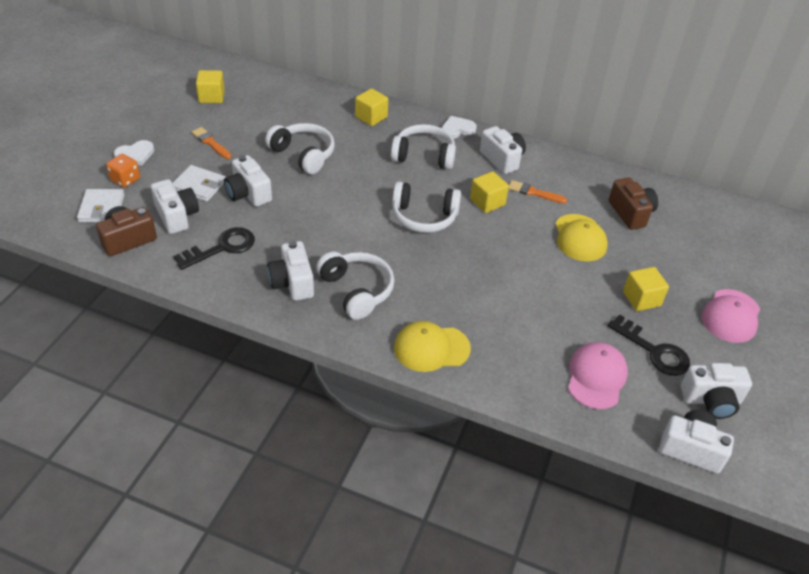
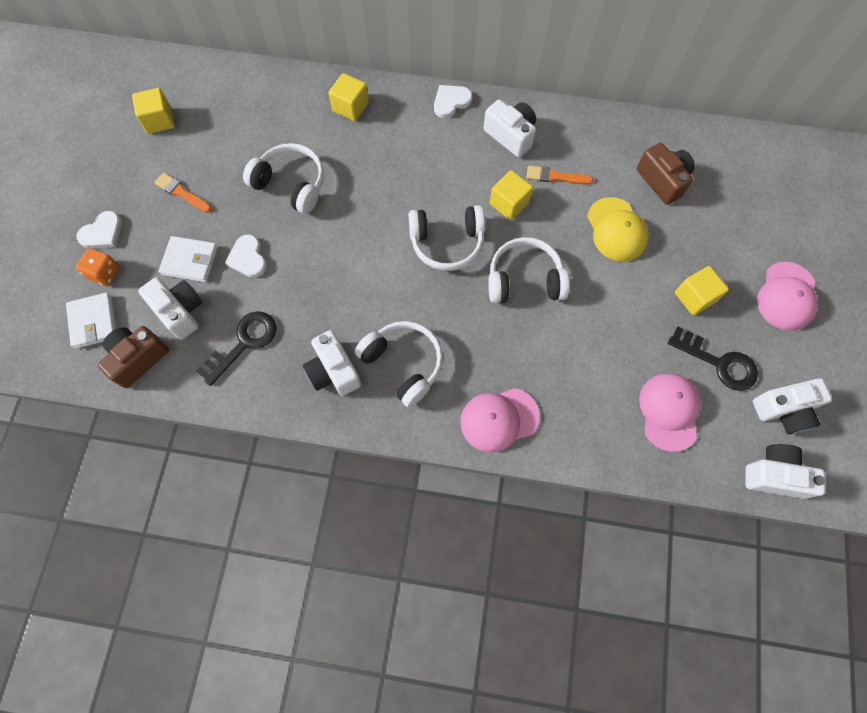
camera: 10 degrees left, 25 degrees up
white camera [224,155,272,207] -> white heart [225,234,267,278]
white headphones [391,124,456,170] -> white headphones moved to [488,237,569,303]
yellow cap [394,321,471,372] -> pink cap [460,388,540,452]

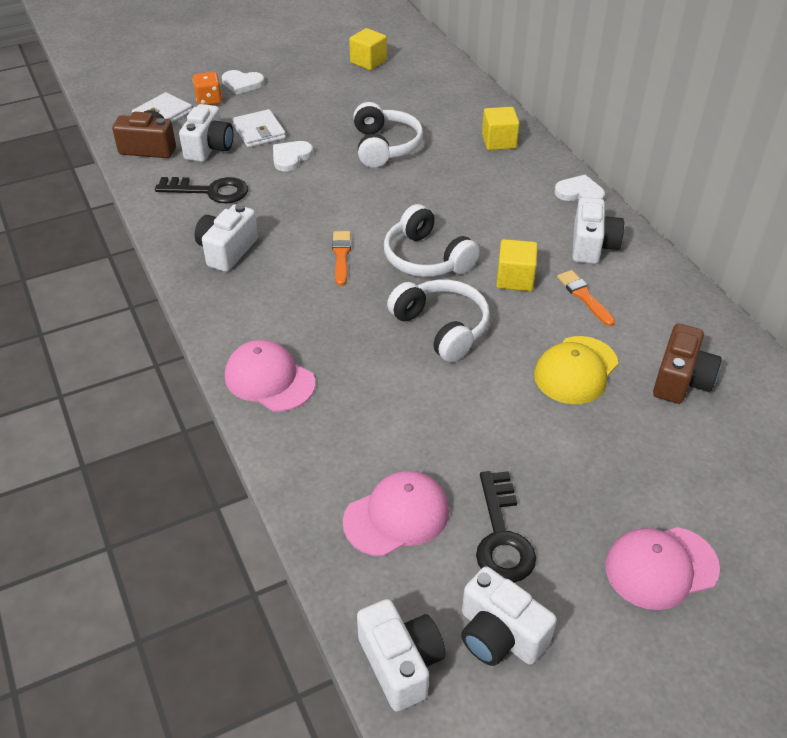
camera: 55 degrees right, 25 degrees down
orange brush [154,173,212,213] -> orange brush moved to [332,231,351,286]
white headphones [355,321,443,407] -> none
yellow cube [675,266,729,316] -> none

